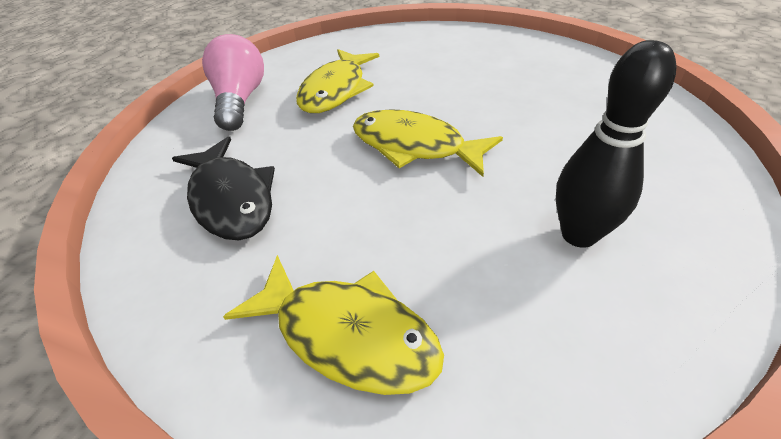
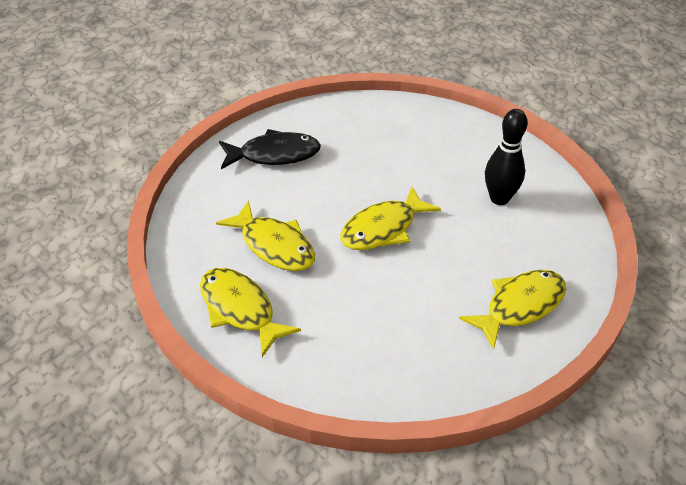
camera: 70 degrees left, 0 degrees up
black fish [172,136,275,240] -> black fish moved to [219,129,321,169]
pink light bulb [202,34,264,131] -> yellow fish [200,268,301,357]

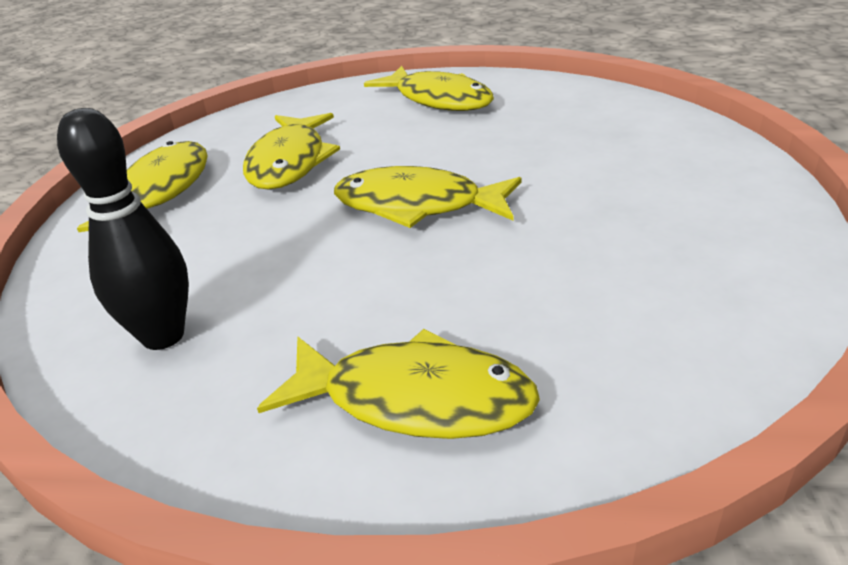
camera: 55 degrees right, 10 degrees down
black fish [219,129,321,169] -> yellow fish [364,66,494,111]
black bowling pin [485,109,528,205] -> black bowling pin moved to [57,108,189,350]

